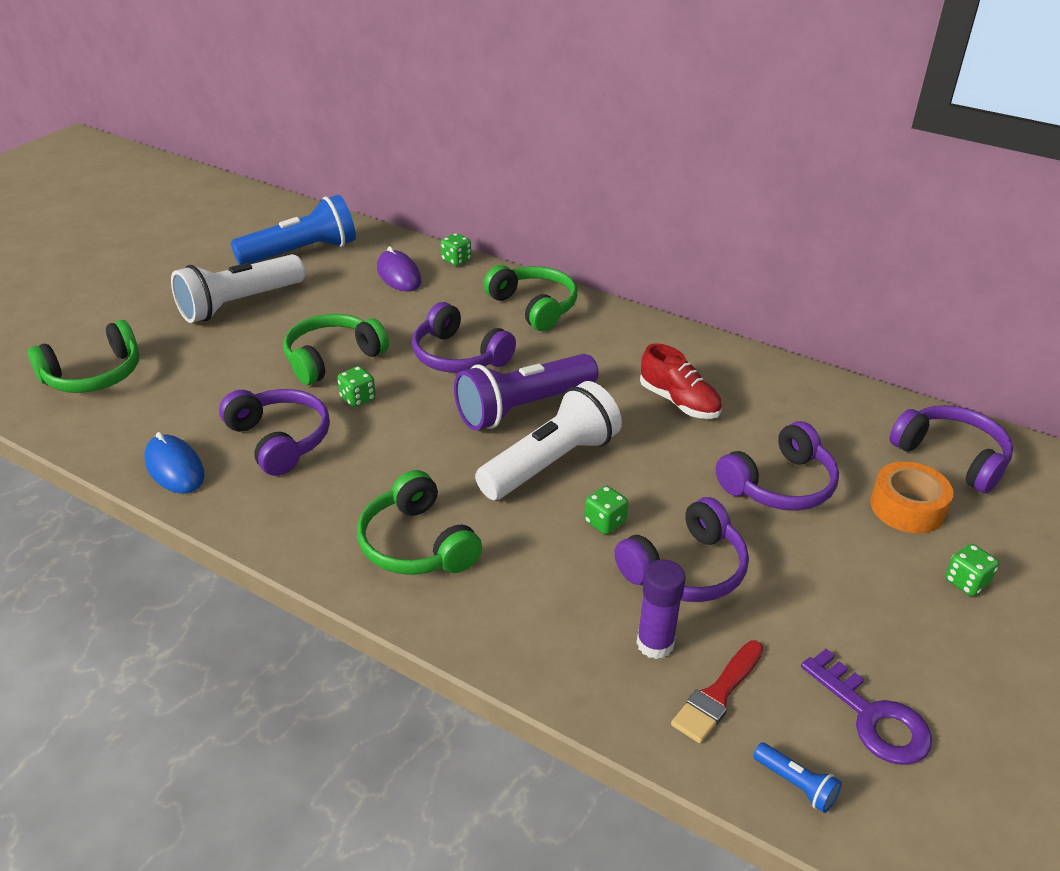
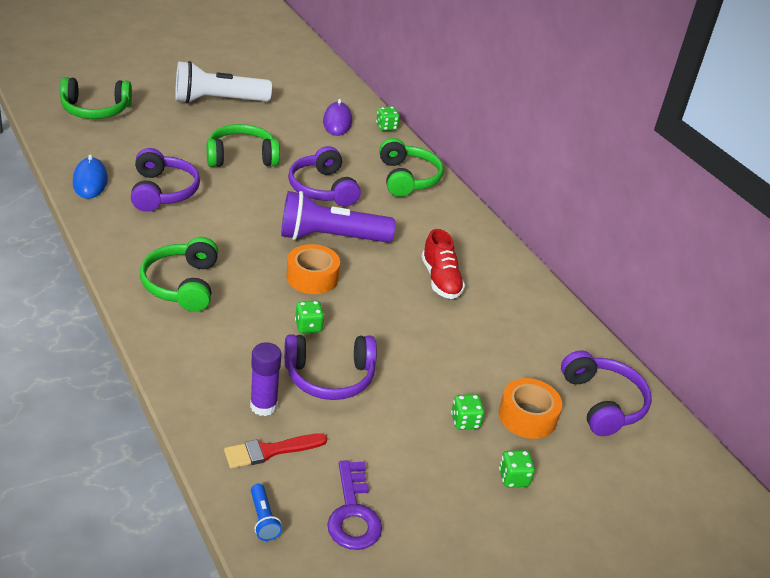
camera: 25 degrees right, 0 degrees up
blue flashlight [231,195,356,265] -> none
green dice [337,366,376,407] -> green dice moved to [451,394,485,430]
white flashlight [475,381,622,500] -> orange tape [286,244,340,294]
purple headphones [716,421,839,511] -> none

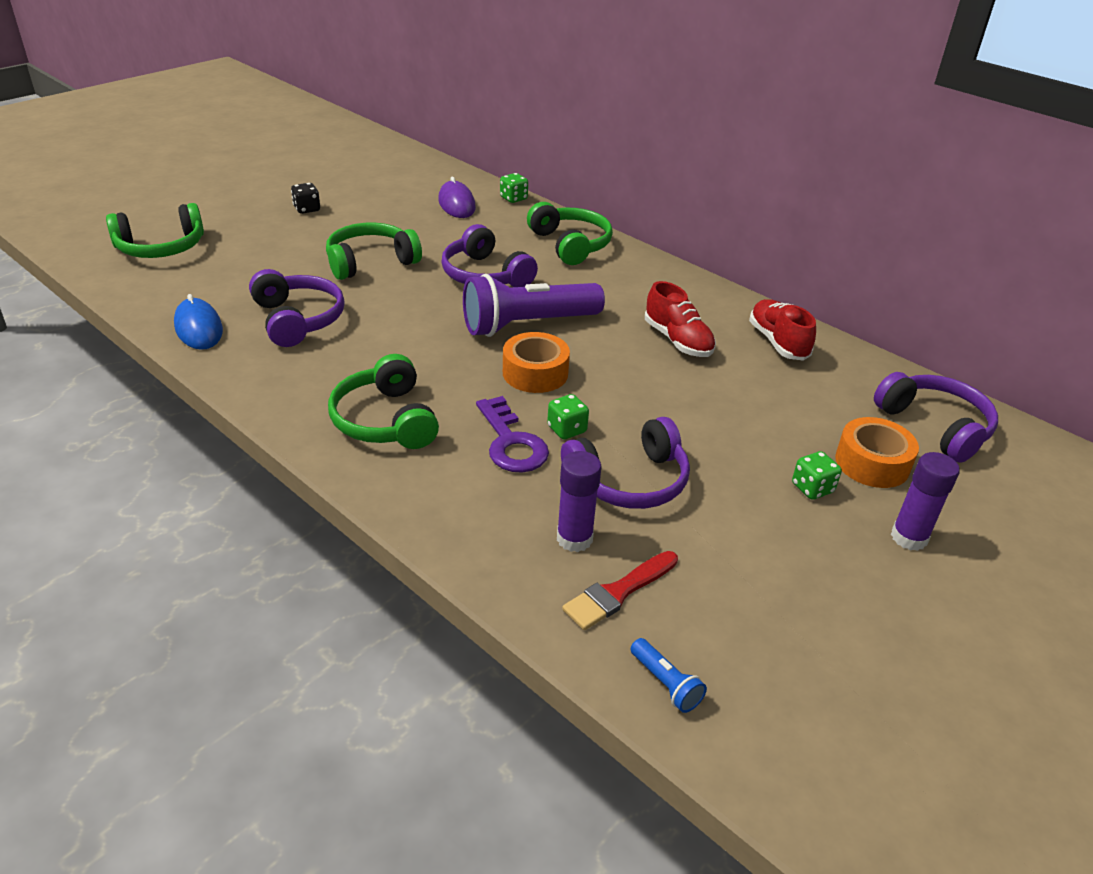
camera: 15 degrees left, 0 degrees up
white flashlight [175,61,272,103] -> black dice [291,183,320,214]
purple key [327,460,382,550] -> purple key moved to [476,396,549,473]
green dice [499,450,535,488] -> purple glue stick [891,452,960,551]
none -> red shoe [749,299,816,361]

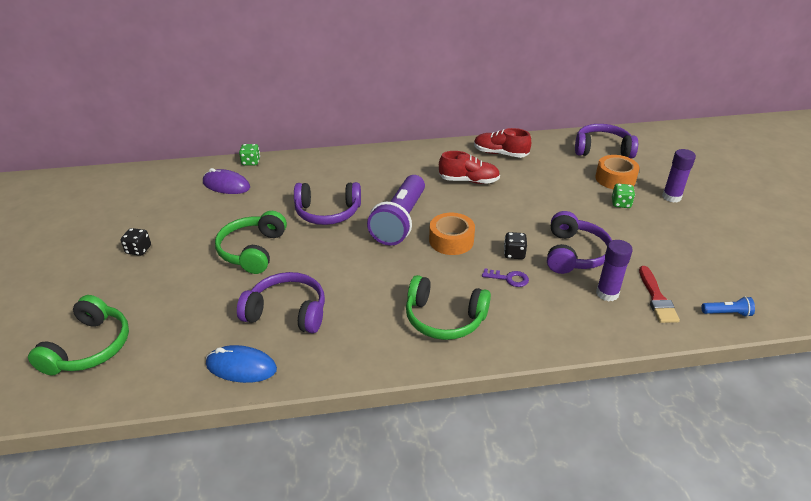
camera: 50 degrees left, 0 degrees up
purple key [476,396,549,473] -> purple key [482,268,529,287], size x0.59
green headphones [527,202,613,265] -> none
green dice [547,394,589,439] -> black dice [504,232,527,259]

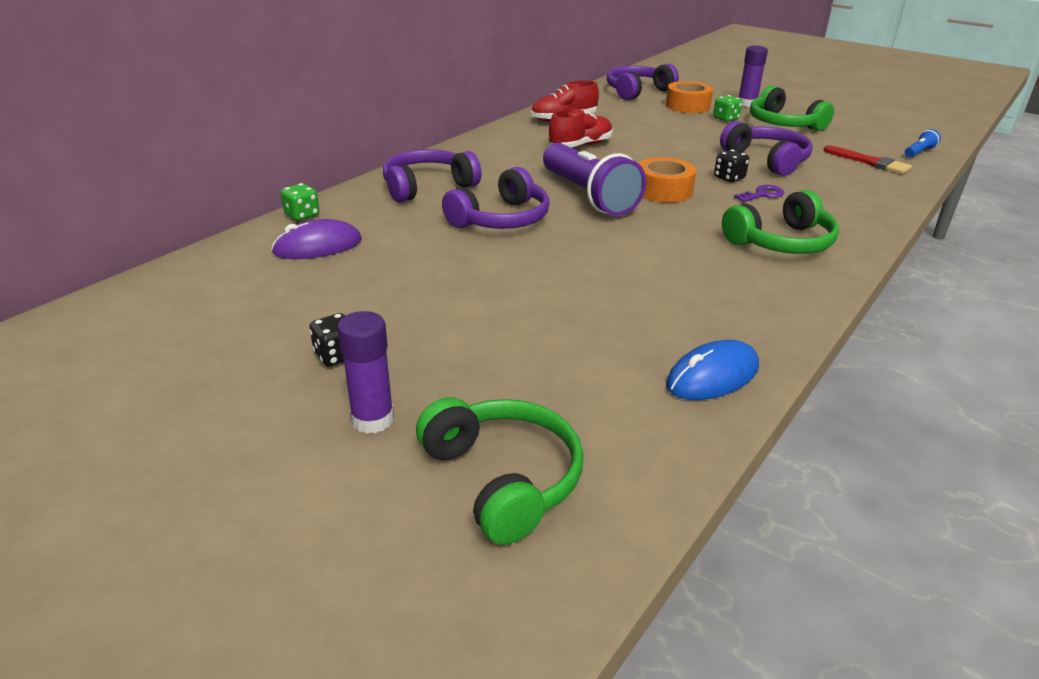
camera: 45 degrees left, 5 degrees down
green headphones [215,211,287,274] -> green headphones moved to [750,86,834,131]
purple headphones [237,272,325,333] -> purple headphones moved to [383,149,482,203]
purple glue stick [596,240,633,301] -> purple glue stick moved to [337,311,394,434]

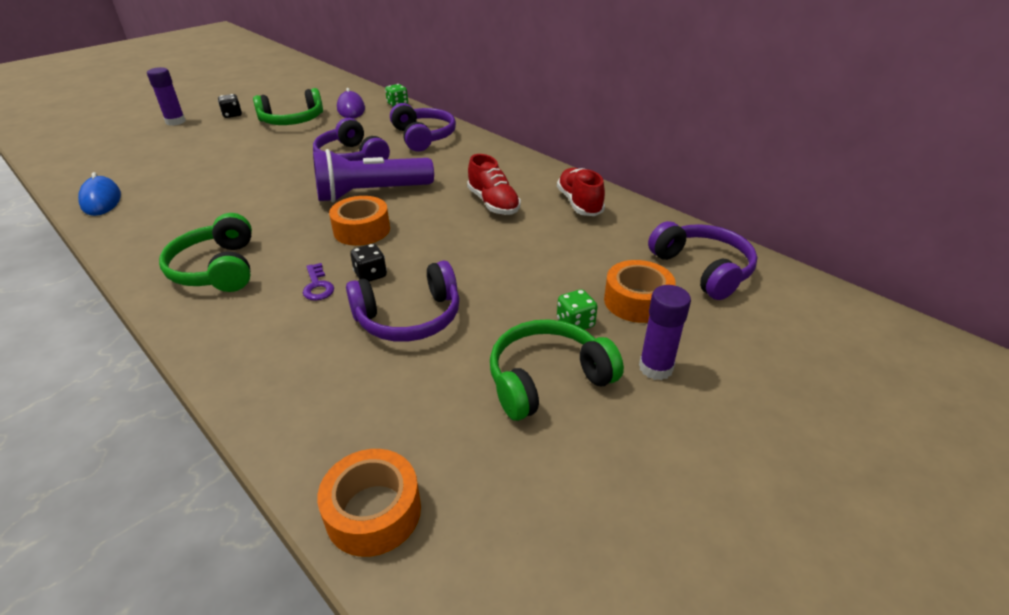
camera: 100 degrees right, 5 degrees up
green headphones [416,397,583,545] -> green headphones moved to [253,88,323,125]
red brush [823,145,912,174] -> none
blue flashlight [905,129,941,158] -> orange tape [317,449,421,557]

